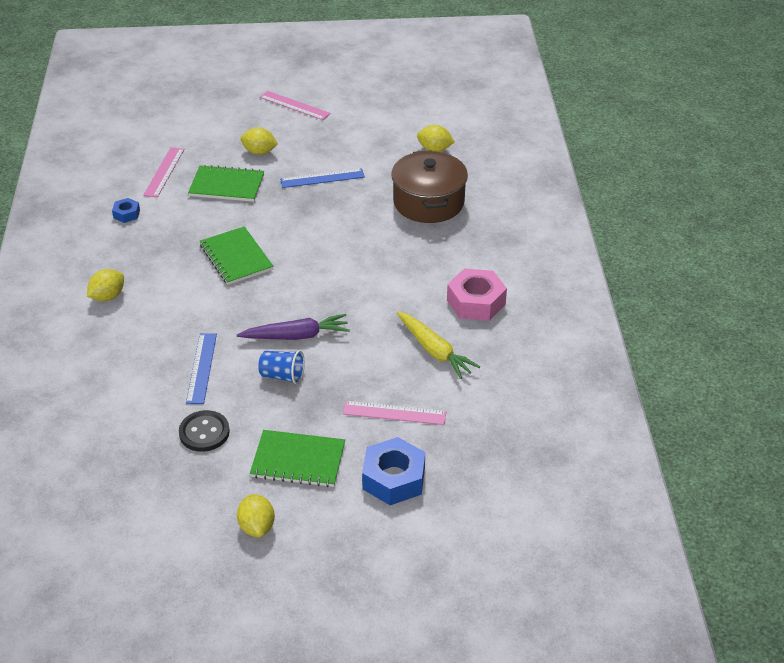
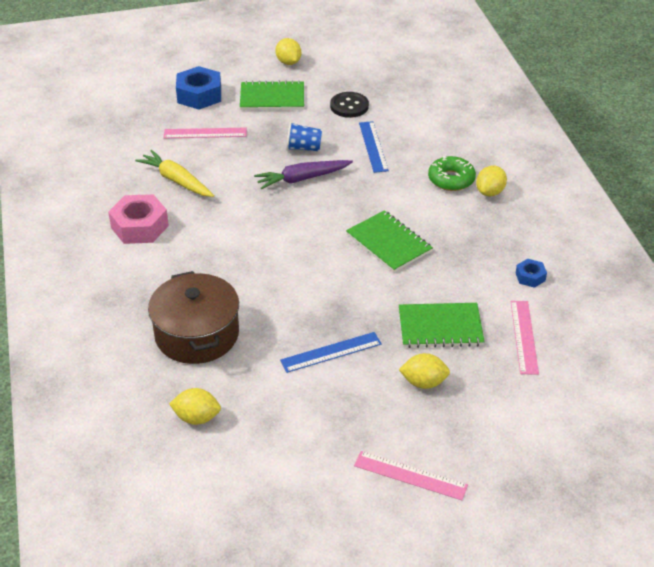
camera: 170 degrees right, 0 degrees up
none -> green donut [428,156,476,191]

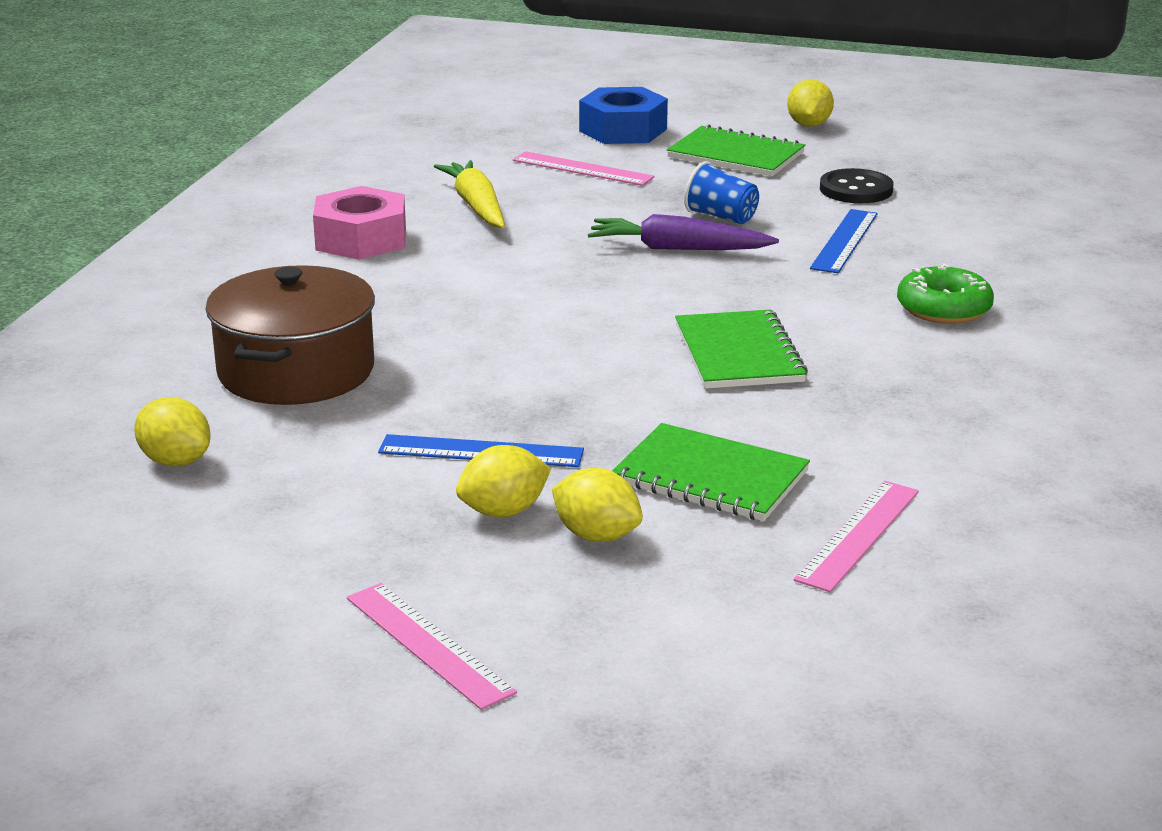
camera: 30 degrees right, 15 degrees down
yellow lemon [476,165,507,196] -> yellow lemon moved to [456,445,551,517]
blue nut [516,259,547,288] -> none

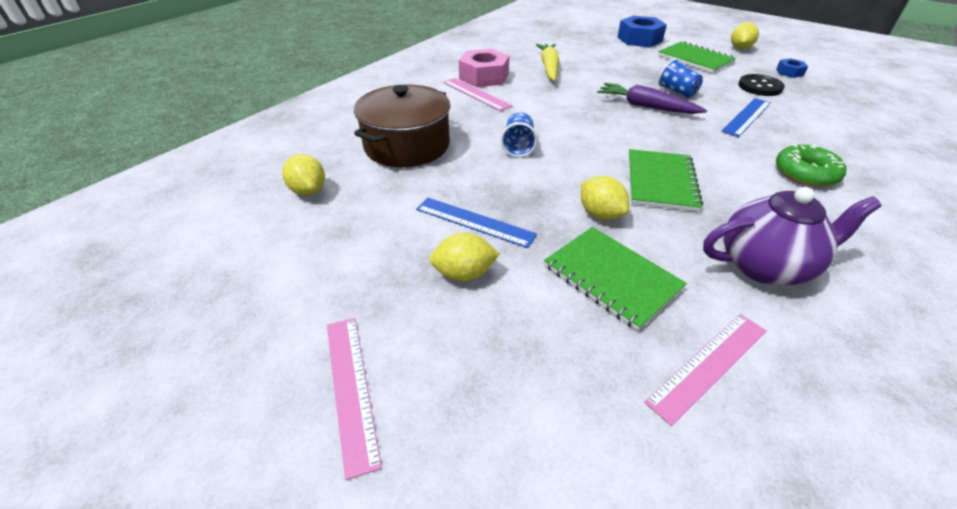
camera: 20 degrees right, 15 degrees up
pink ruler [513,151,655,186] -> pink ruler moved to [443,78,512,111]
yellow lemon [552,468,643,542] -> yellow lemon moved to [581,176,629,220]
none -> blue cup [501,112,538,157]
none -> purple teapot [703,187,882,285]
none -> blue nut [776,58,808,78]

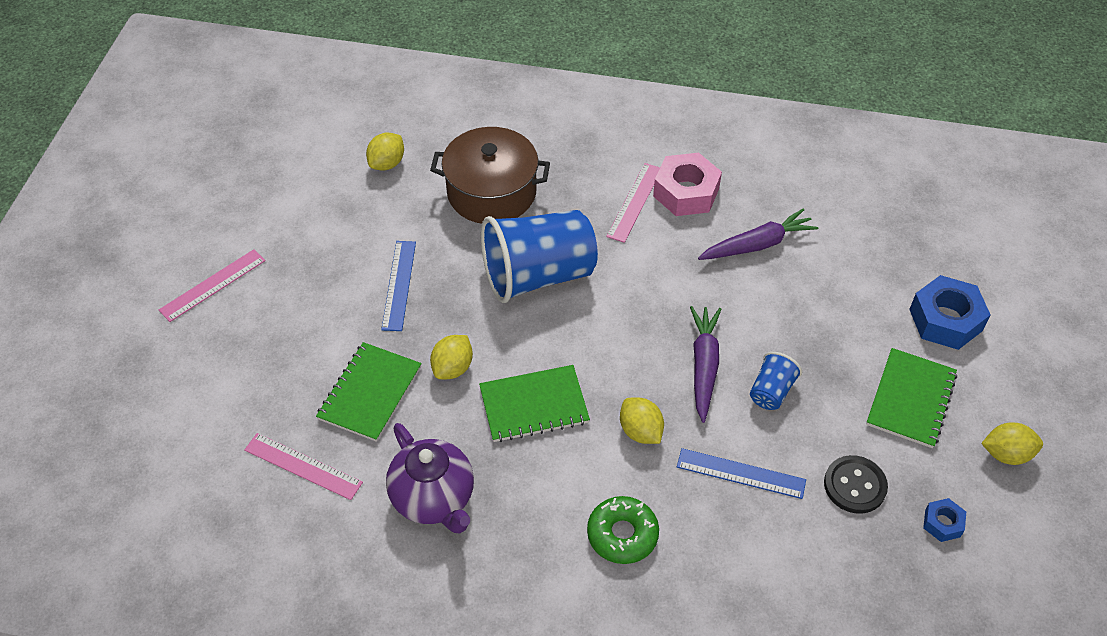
camera: 65 degrees right, 10 degrees up
yellow lemon [430,233,500,281] -> yellow lemon moved to [620,397,664,444]
blue cup [501,112,538,157] -> blue cup [481,210,598,303], size x2.21
yellow carrot [536,44,559,81] -> purple carrot [698,208,818,260]

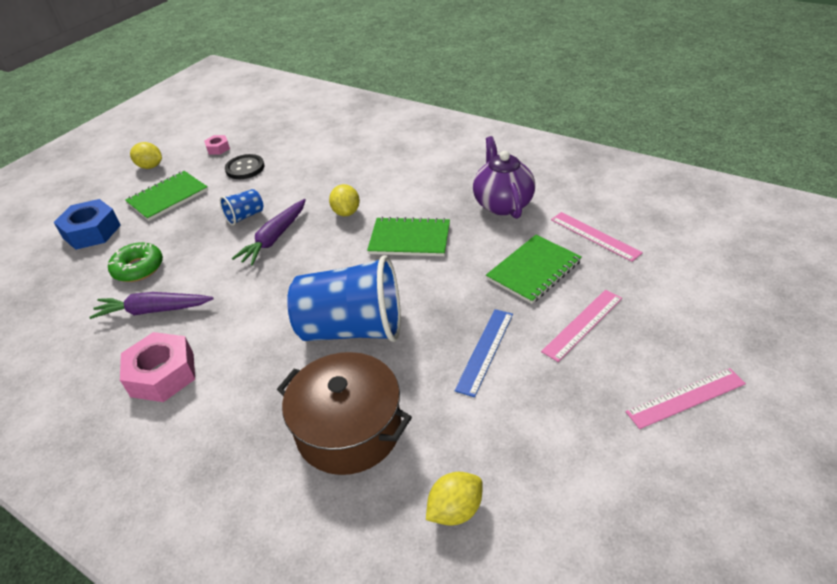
camera: 155 degrees left, 10 degrees down
yellow lemon [430,335,473,379] -> none
green donut [587,496,659,564] -> green donut moved to [108,242,163,282]
pink ruler [606,163,660,243] -> pink ruler moved to [541,289,622,362]
blue ruler [677,448,806,499] -> none
blue nut [923,498,966,542] -> pink nut [204,135,230,154]

